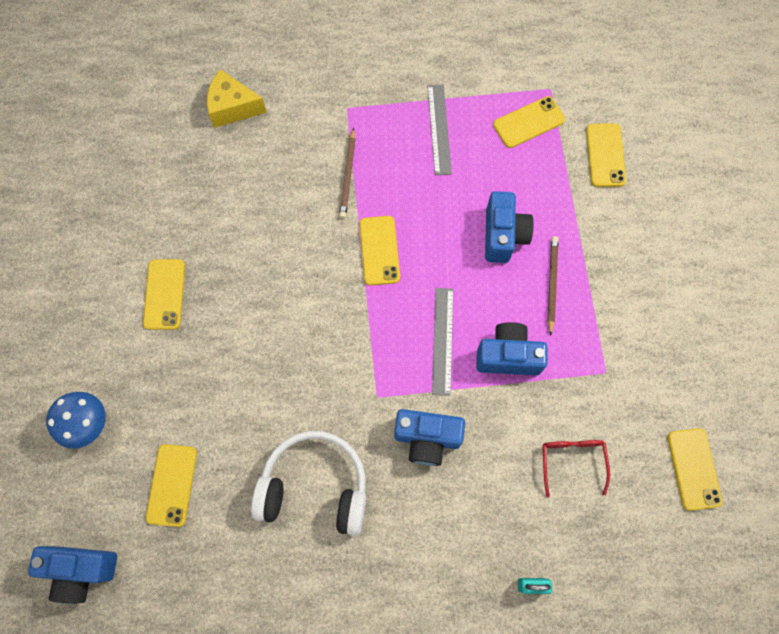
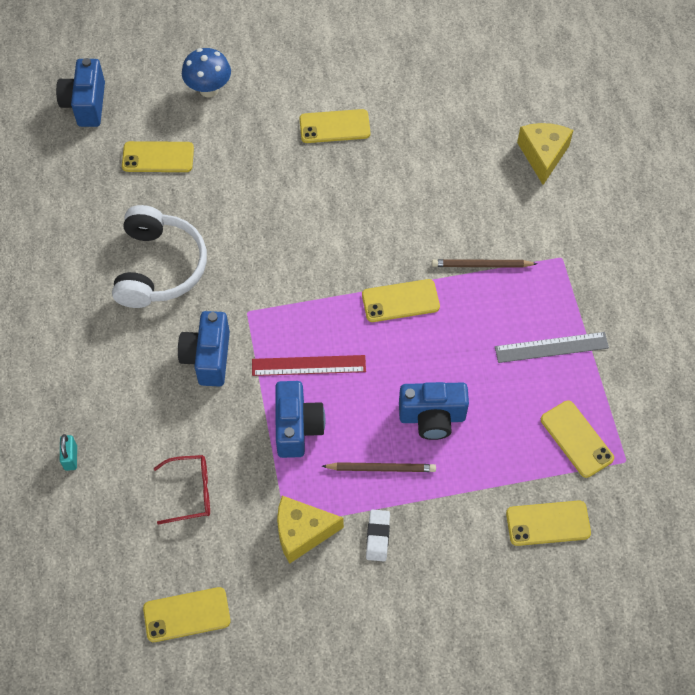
camera: 85 degrees right, 10 degrees down
grey ruler [432,288,453,396] -> red ruler [252,355,366,376]
none -> yellow cheese [277,496,344,564]
none -> white eraser [366,510,390,561]

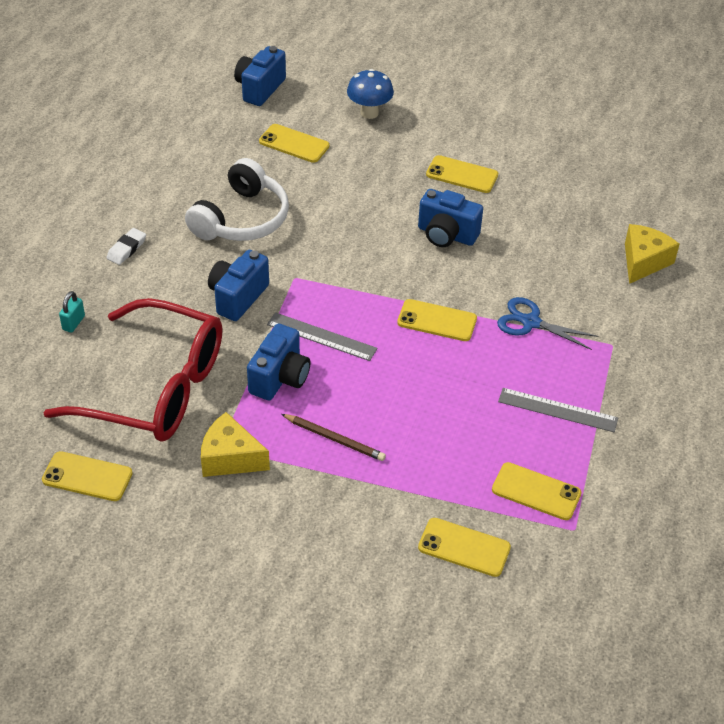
camera: 25 degrees right, 15 degrees down
red glasses [154,455,210,525] -> red glasses [43,298,222,442], size x2.46
red ruler [252,355,366,376] -> grey ruler [267,312,377,361]
white eraser [366,510,390,561] -> white eraser moved to [107,228,146,265]
blue camera [399,382,469,440] -> blue camera moved to [418,189,483,247]
brown pencil [432,259,537,268] -> blue scissors [497,297,598,350]
yellow phone [541,400,614,478] -> yellow phone turned 60 degrees counterclockwise [492,462,581,520]

